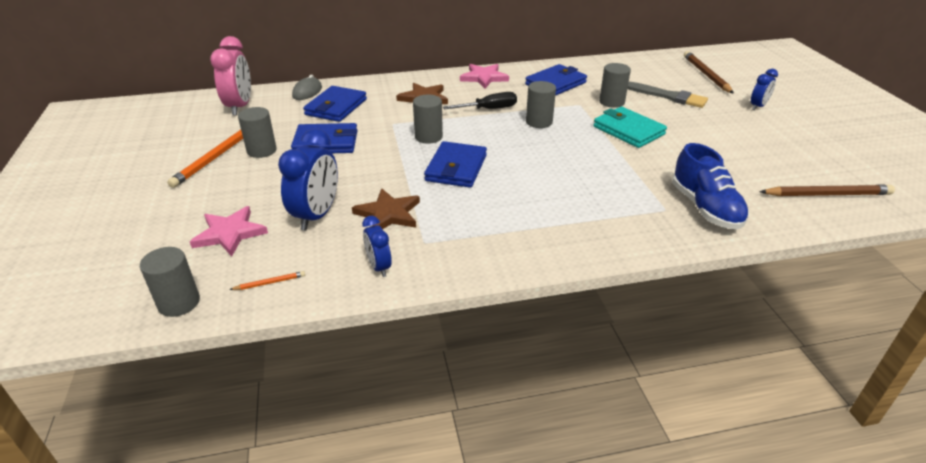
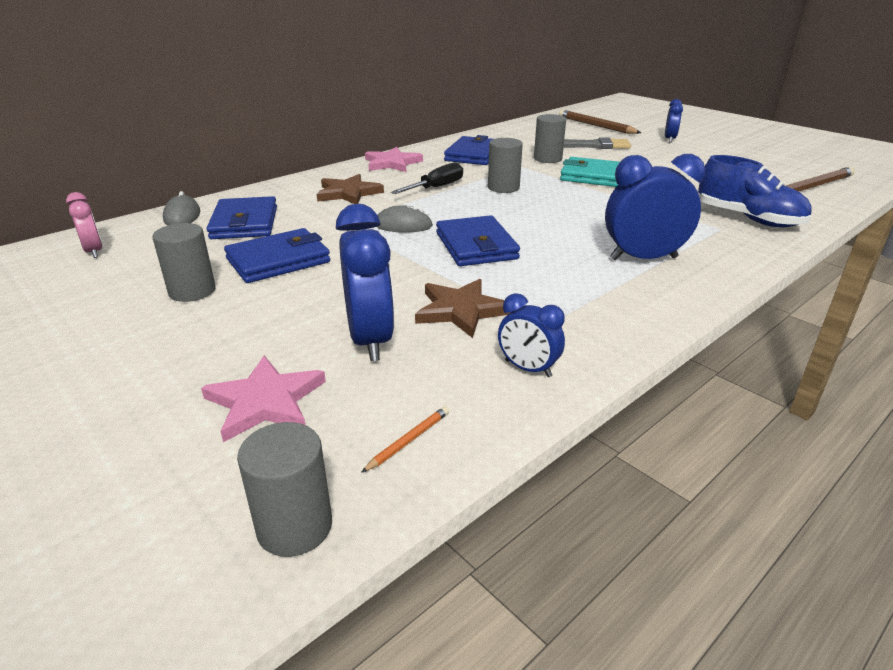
camera: 30 degrees left, 5 degrees down
orange pencil [167,130,243,188] -> none
pink clock [210,36,251,115] -> pink clock [66,192,102,258], size x0.56
grey cylinder [413,95,443,144] -> grey mouse [377,205,433,233]
none -> blue clock [605,154,705,260]

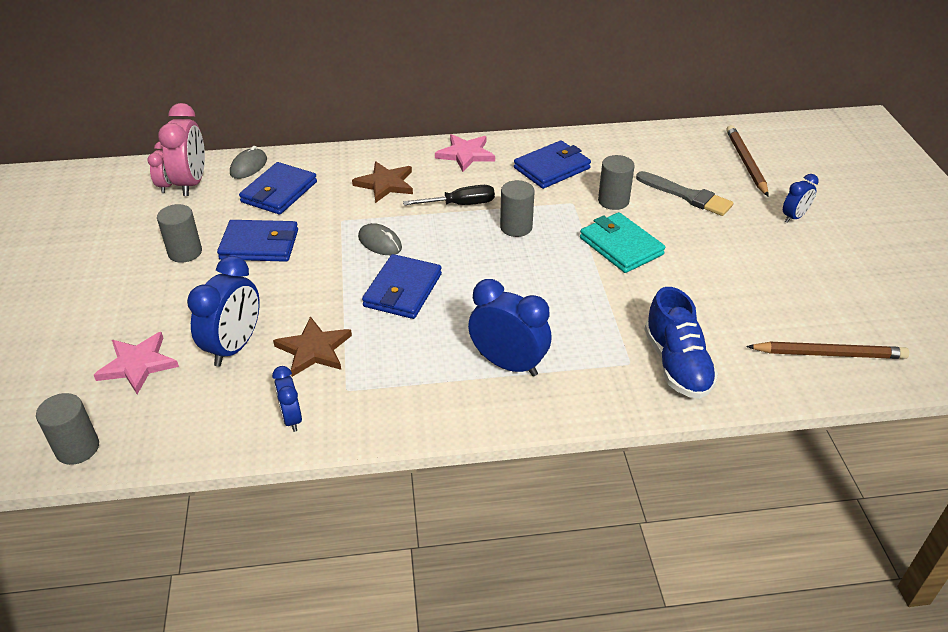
camera: 35 degrees right, 10 degrees up
orange pencil [361,406,449,473] -> none
none -> pink clock [158,103,205,196]

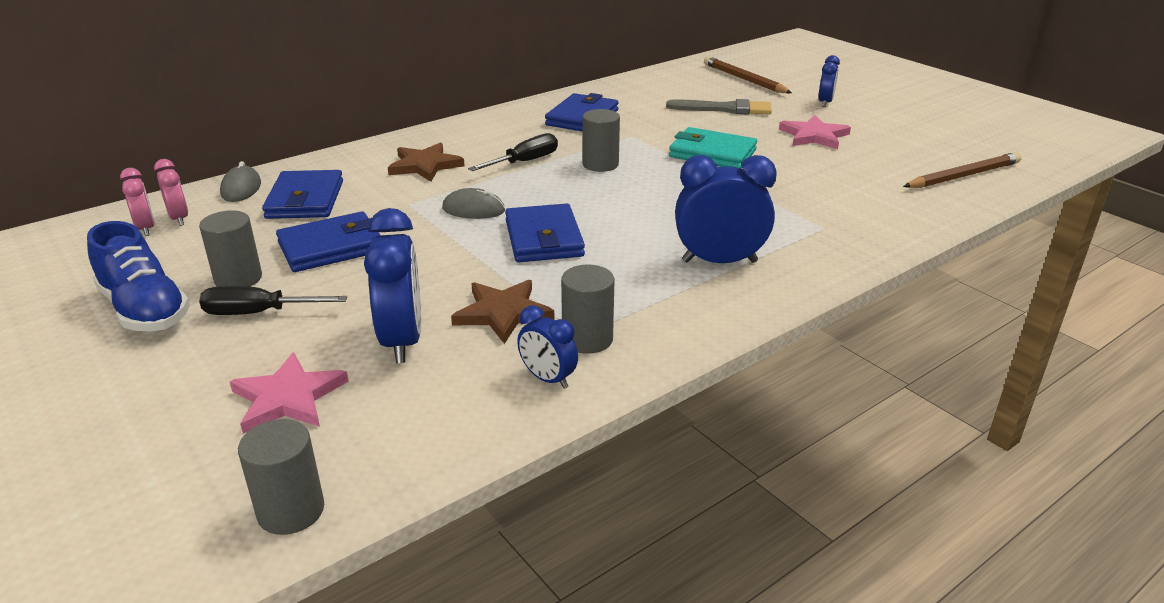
camera: 30 degrees left, 10 degrees down
pink clock [158,103,205,196] -> pink clock [154,159,188,226], size x0.56
pink star [435,134,495,172] -> pink star moved to [779,115,851,149]
grey cylinder [598,155,635,210] -> grey cylinder moved to [561,264,615,354]
blue shoe [644,287,718,399] -> blue shoe moved to [87,221,190,332]
none -> black screwdriver [199,286,347,315]

